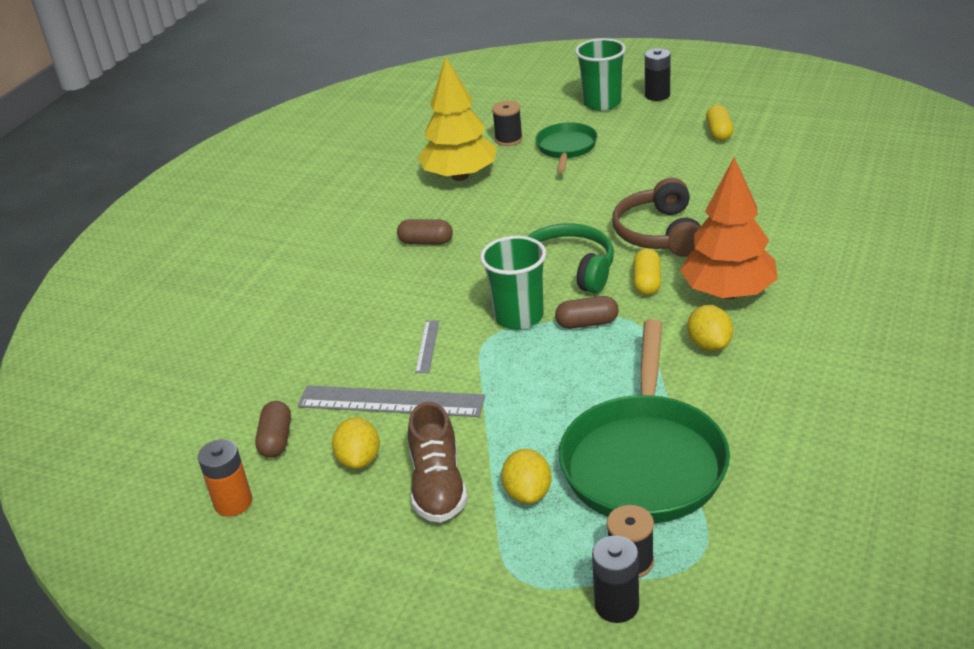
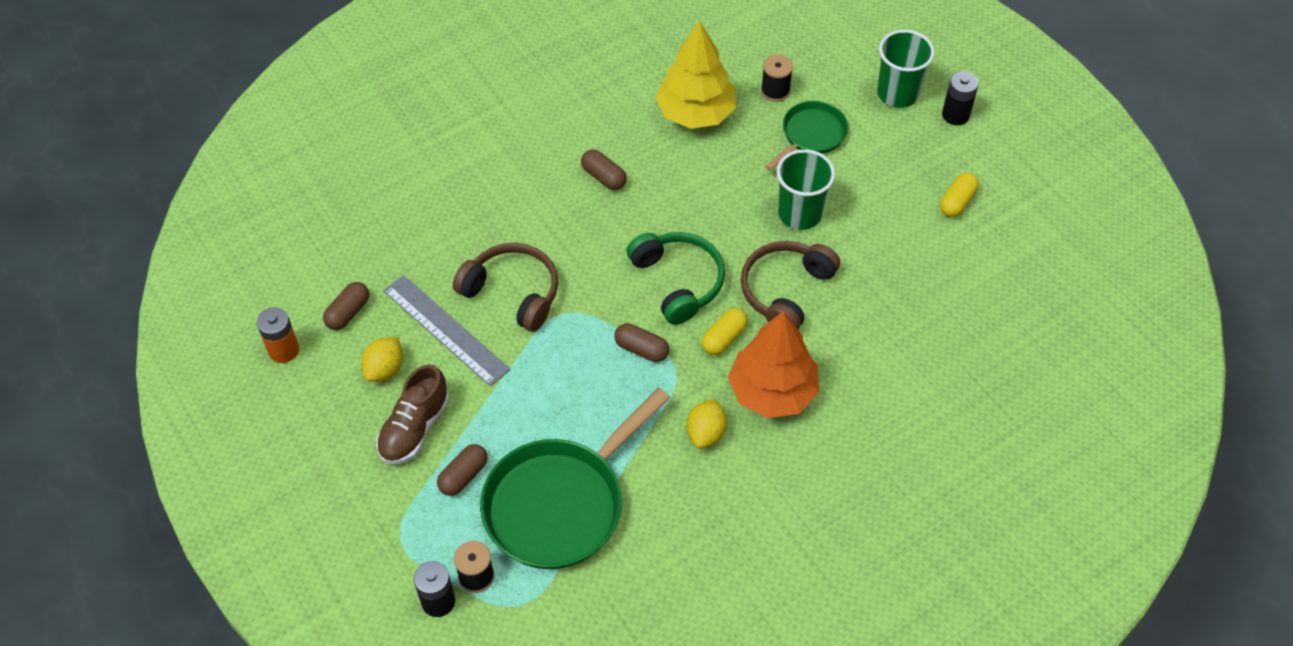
camera: 30 degrees right, 20 degrees up
grey ruler [415,320,439,373] -> brown headphones [453,243,558,332]
green cup [480,236,546,330] -> green cup moved to [777,149,835,230]
yellow lemon [501,449,552,504] -> brown capsule [437,444,488,496]

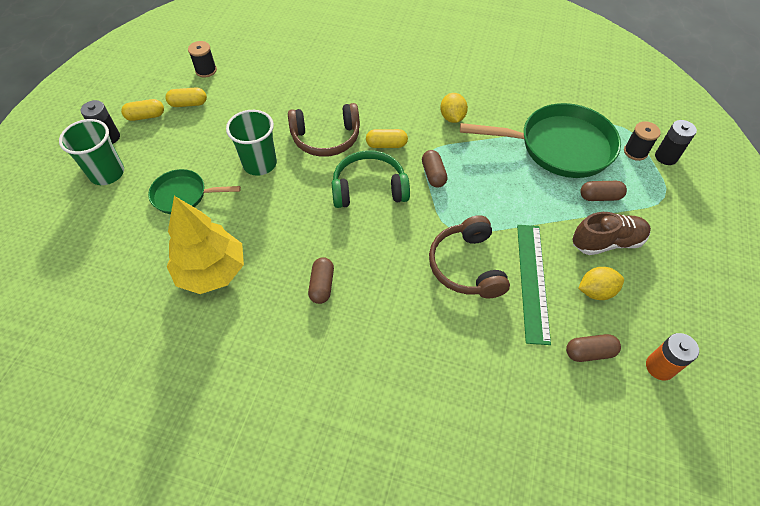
camera: 130 degrees left, 0 degrees up
grey ruler [383,275,511,386] -> green ruler [517,225,551,345]
green headphones [626,232,725,325] -> green headphones turned 60 degrees clockwise [332,150,410,208]
yellow lemon [686,399,727,449] -> yellow lemon turned 75 degrees counterclockwise [440,93,468,123]
orange tree [728,311,819,418] -> none
black spool [761,54,793,102] -> black spool moved to [188,41,217,78]
none -> yellow capsule [121,99,164,121]

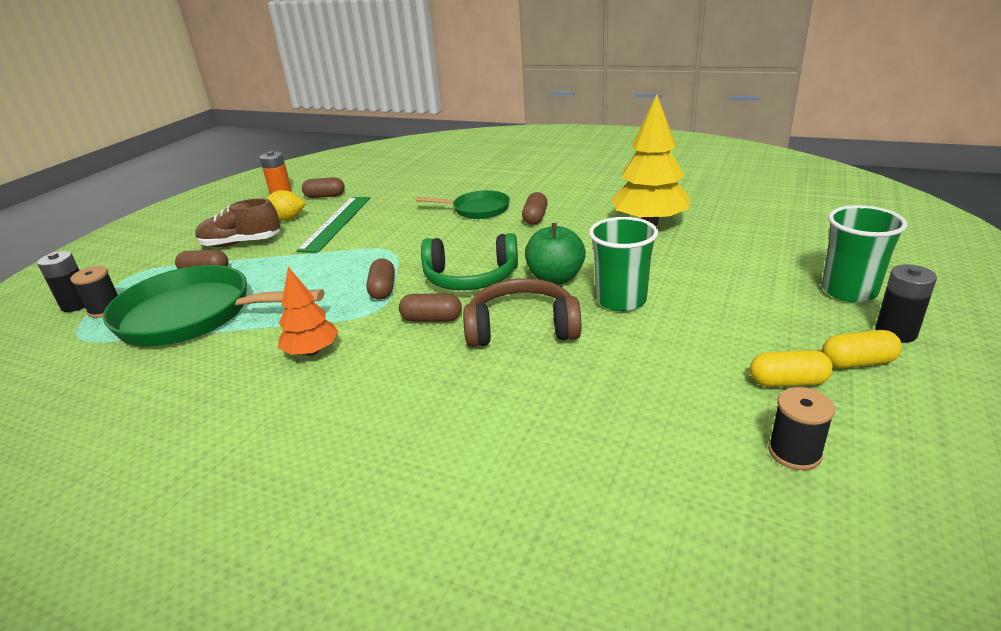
camera: 170 degrees left, 25 degrees down
green pan [148,169,241,214] -> green pan moved to [416,190,510,219]
yellow capsule [366,129,408,148] -> brown capsule [399,294,462,322]
brown headphones [429,215,510,299] -> none
yellow lemon [440,93,468,123] -> orange tree [278,267,339,356]
none -> green apple [525,223,586,285]

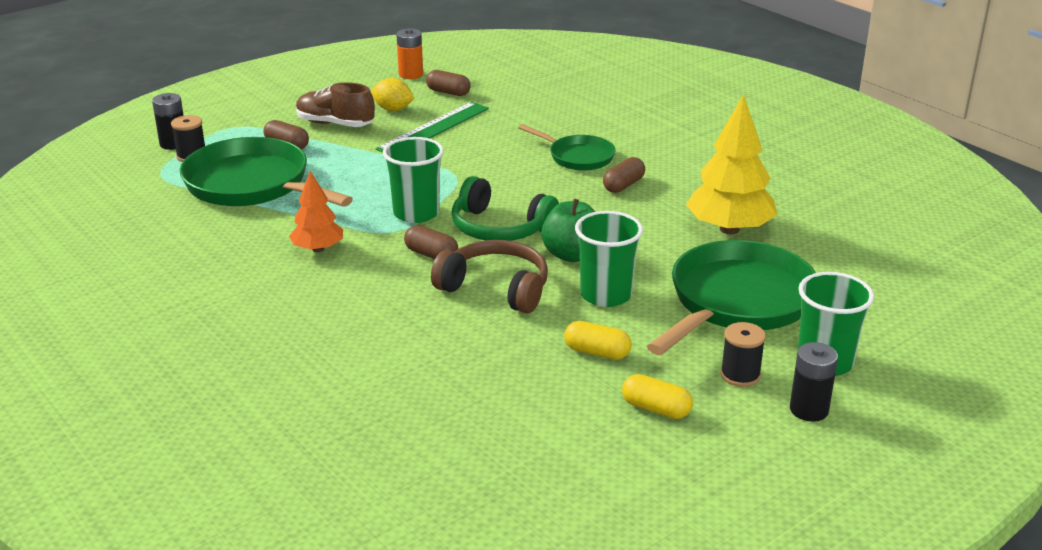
camera: 25 degrees right, 0 degrees up
brown capsule [366,259,395,300] -> green cup [383,137,444,223]
black spool [768,387,835,470] -> black spool moved to [721,322,766,387]
yellow capsule [822,330,902,368] -> yellow capsule moved to [564,321,632,360]
none -> green pan [647,240,816,355]

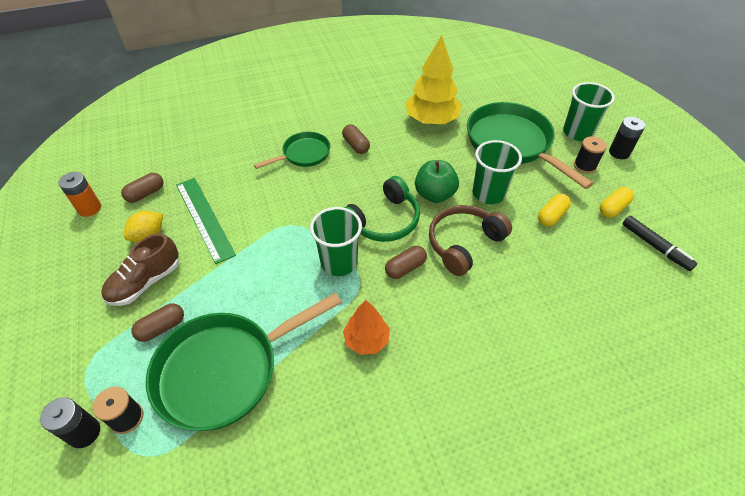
camera: 70 degrees left, 20 degrees up
none -> black marker [623,216,697,271]

